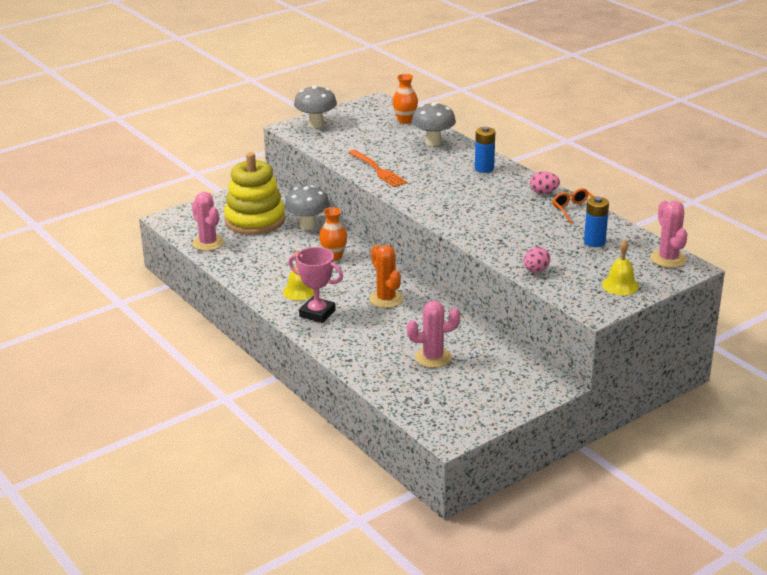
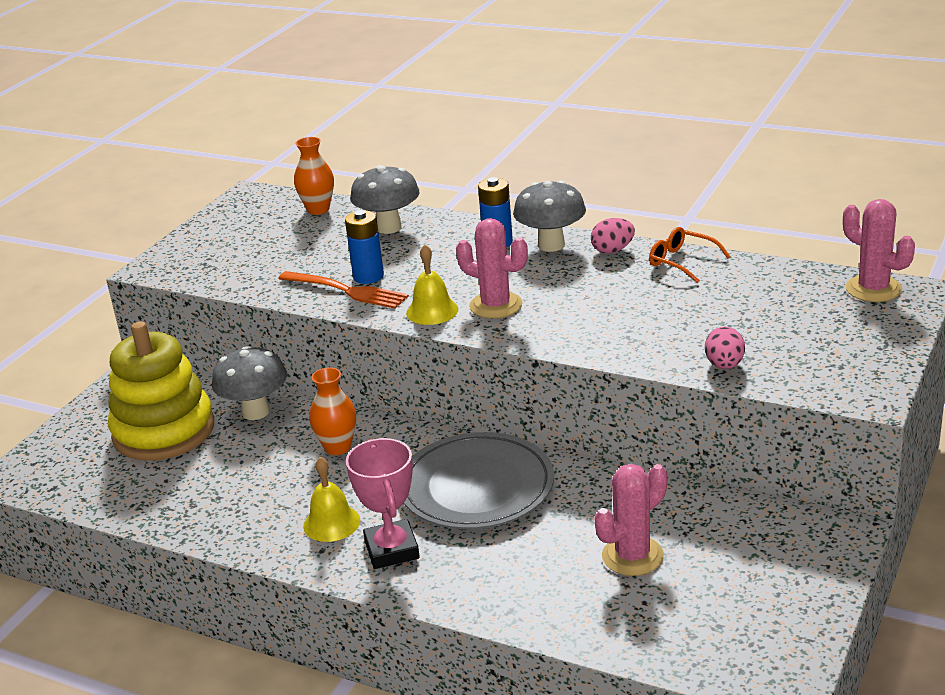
camera: 25 degrees left, 0 degrees up
pink cactus [192,192,224,251] -> pink cactus moved to [456,218,528,319]
pink trophy [288,247,343,323] -> pink trophy turned 75 degrees clockwise [346,438,420,569]
grey mushroom [294,85,337,128] -> grey mushroom moved to [513,180,586,252]
orange cactus [369,245,403,308] -> grey plate [404,432,554,529]
blue battery [584,197,609,247] -> blue battery moved to [345,210,384,284]
yellow bell [602,240,639,295] -> yellow bell moved to [406,245,458,325]

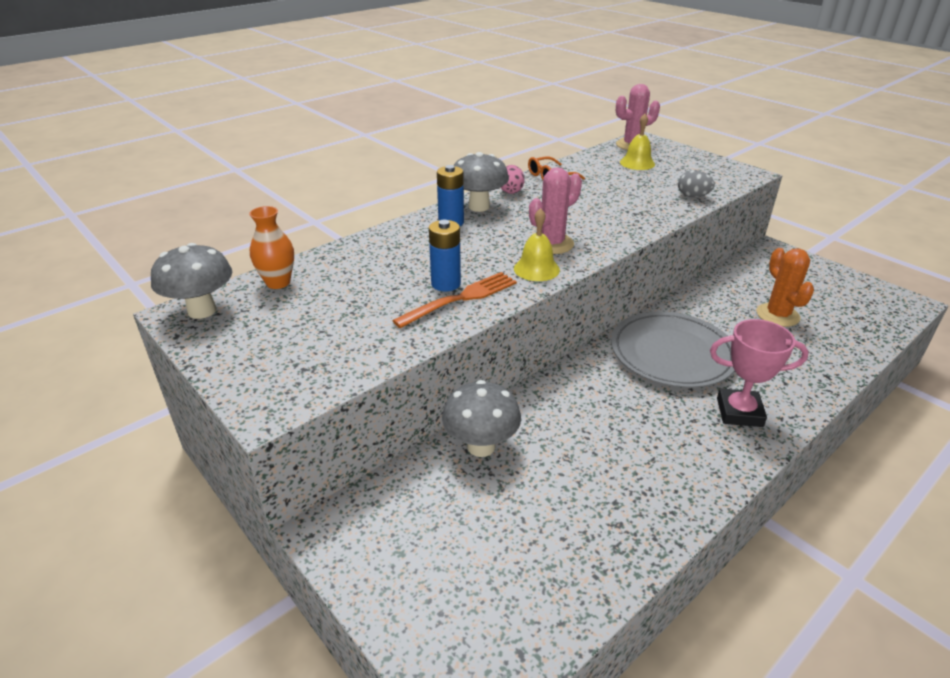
camera: 70 degrees left, 5 degrees up
yellow stacking toy [108,322,214,460] -> none
yellow bell [303,457,360,542] -> yellow bell moved to [620,114,655,170]
orange vase [309,367,356,455] -> none
grey mushroom [350,165,420,234] -> grey mushroom moved to [151,243,232,319]
pink cactus [594,464,667,576] -> orange cactus [757,248,814,327]
pink egg [705,327,745,369] -> grey egg [678,170,715,197]

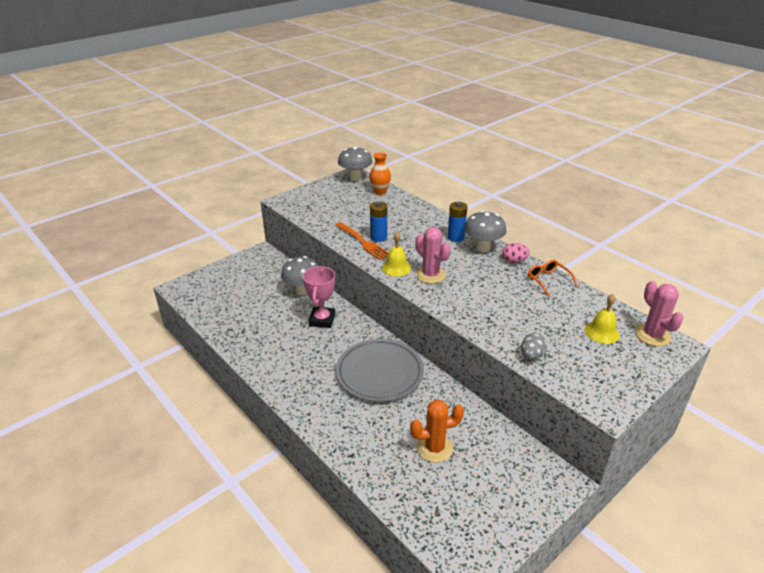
camera: 90 degrees right, 0 degrees up
pink trophy [710,319,809,427] -> pink trophy moved to [303,266,335,328]

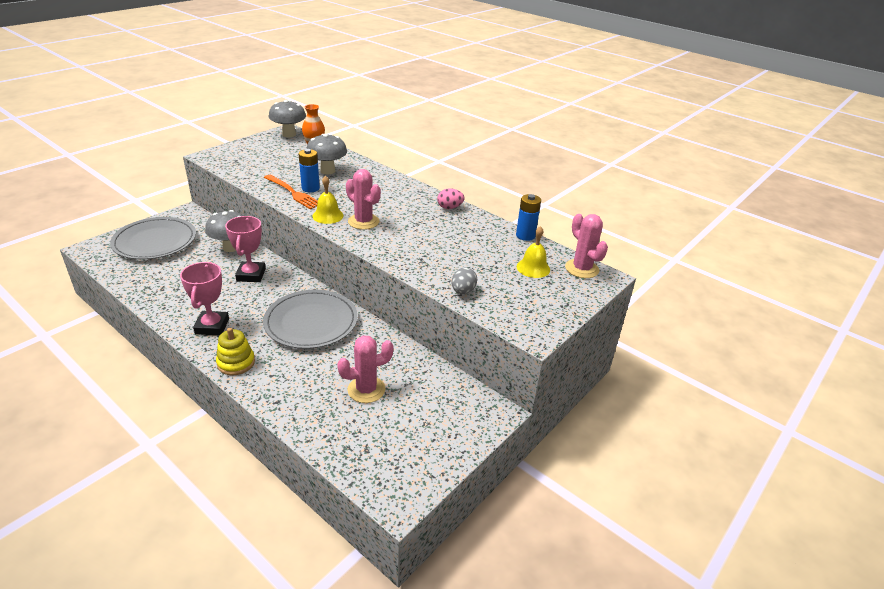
camera: 10 degrees left, 0 degrees up
orange cactus [410,399,464,463] -> pink cactus [337,336,393,403]
blue battery [448,202,467,242] -> blue battery moved to [516,194,541,241]
grey mushroom [464,211,506,252] -> grey mushroom moved to [307,134,347,175]
orange glasses [528,260,578,297] -> none
none -> grey plate [110,217,196,260]
none -> pink trophy [180,262,229,335]
none -> yellow stacking toy [216,328,255,375]

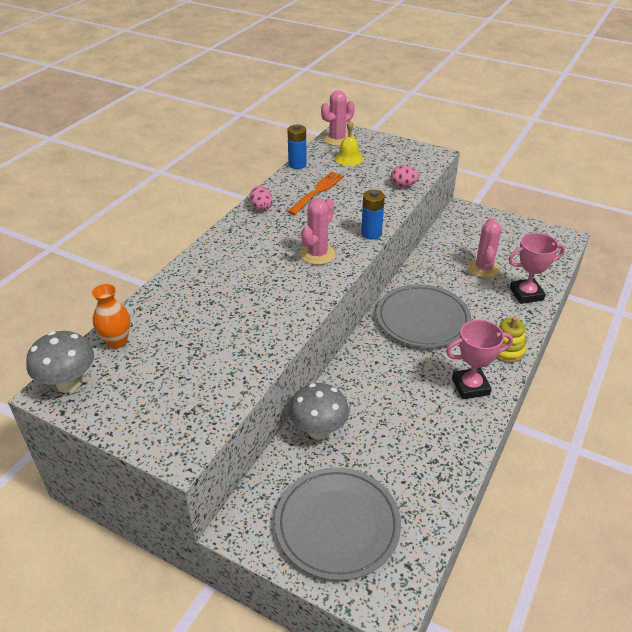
camera: 100 degrees left, 5 degrees up
pink trophy [225,216,266,282] -> pink trophy moved to [508,233,565,304]
orange fork [264,175,318,209] -> orange fork moved to [287,172,344,215]
blue battery [299,149,320,192] -> blue battery moved to [361,190,385,240]
grey mushroom [307,134,347,175] -> none
yellow bell [312,175,344,224] -> none
pink cactus [337,336,393,403] -> pink cactus turned 45 degrees clockwise [468,218,502,278]
grey egg [452,267,477,294] -> pink egg [391,166,419,187]

